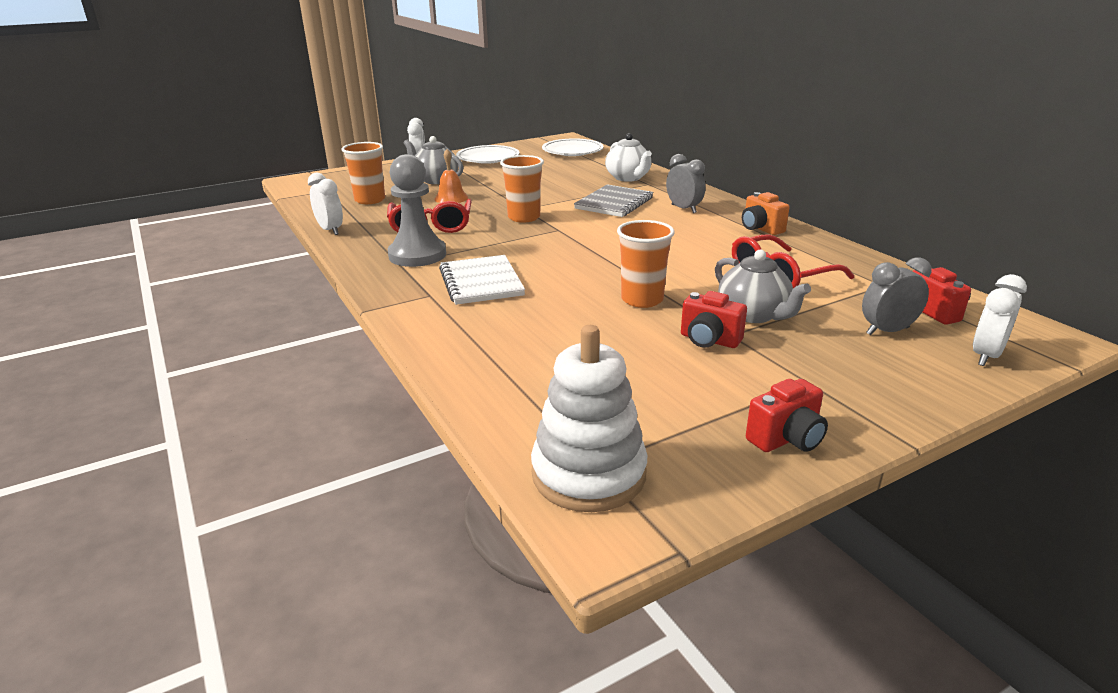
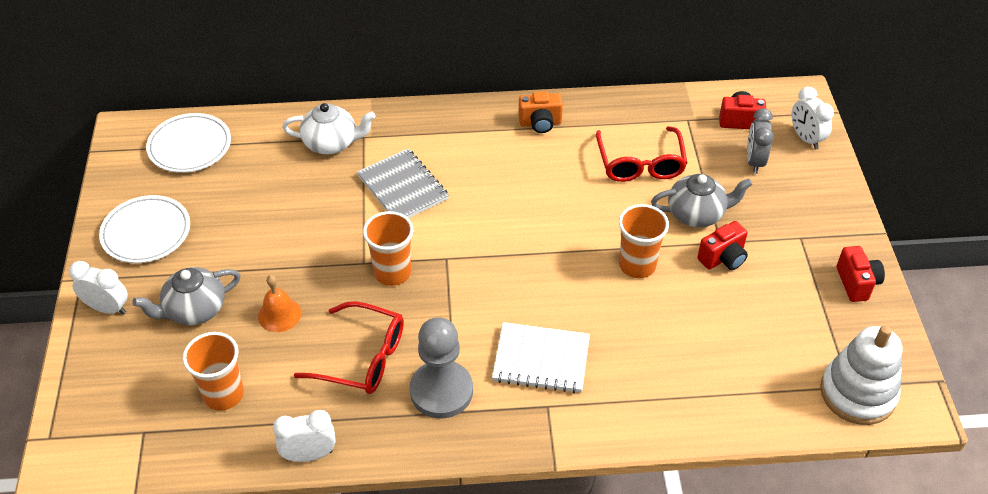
camera: 65 degrees left, 20 degrees up
grey clock [666,154,706,213] -> none

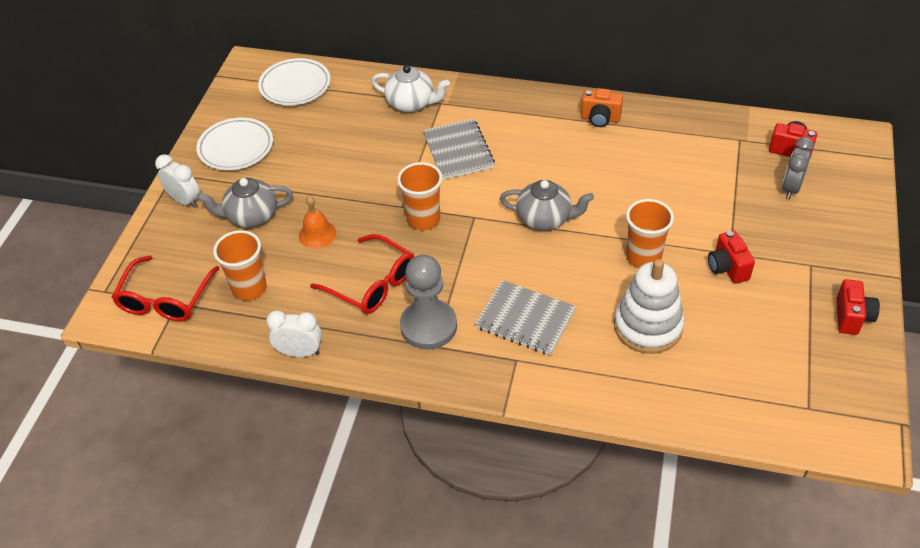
camera: 20 degrees right, 0 degrees up
white notebook [492,322,590,393] -> grey notebook [475,280,576,355]
red glasses [596,126,687,182] -> red glasses moved to [112,255,220,322]
grey teapot [651,174,752,227] -> grey teapot moved to [500,180,594,231]
red camera [697,221,748,270] -> red camera turned 90 degrees clockwise [708,231,755,284]
white clock [792,87,834,149] -> none
white stacking toy [820,326,903,425] -> white stacking toy moved to [614,259,684,354]

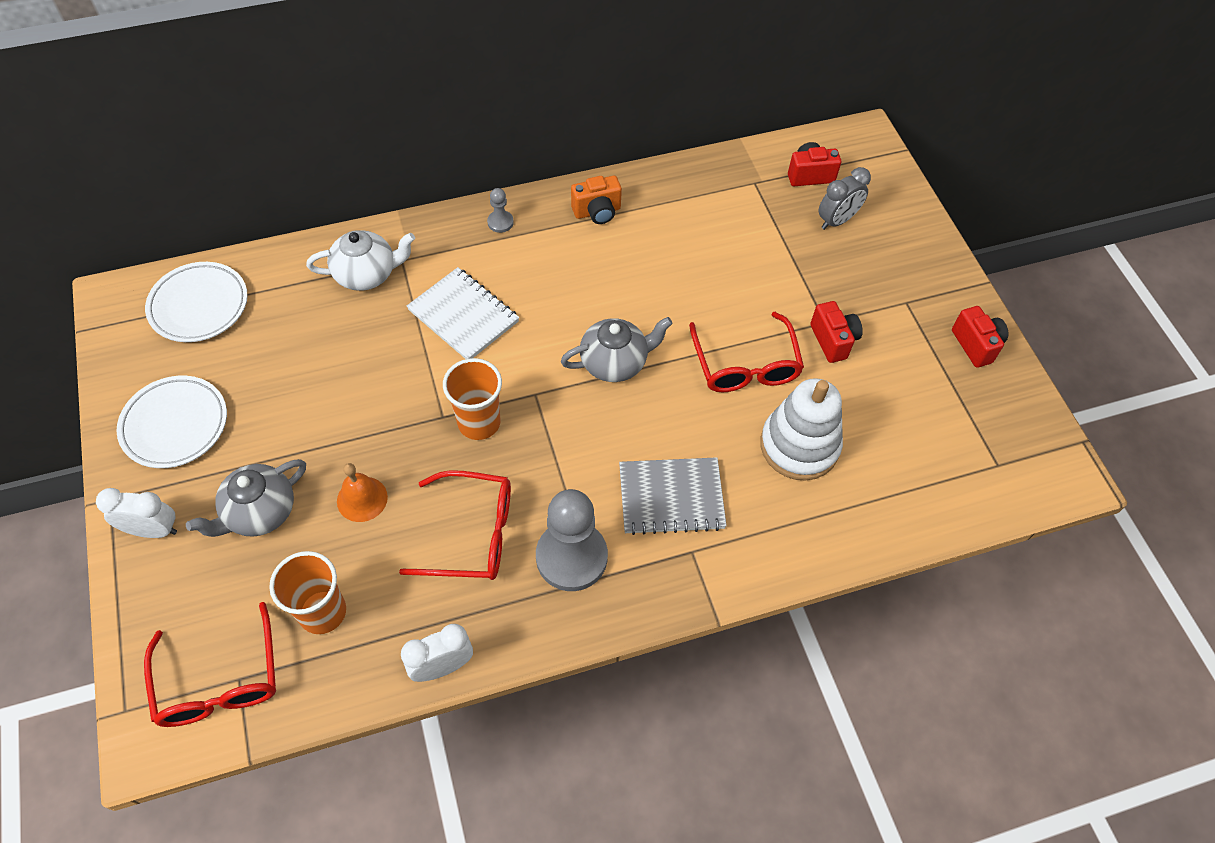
camera: 35 degrees left, 10 degrees up
grey notebook [423,119,495,180] -> white notebook [407,267,519,359]
orange cup [626,199,674,268] -> red glasses [689,312,804,392]
red camera [708,231,755,284] -> red camera turned 150 degrees counterclockwise [810,301,863,363]
grey clock [782,137,814,199] -> grey clock turned 120 degrees counterclockwise [818,167,871,230]
none -> grey pawn [487,188,514,233]

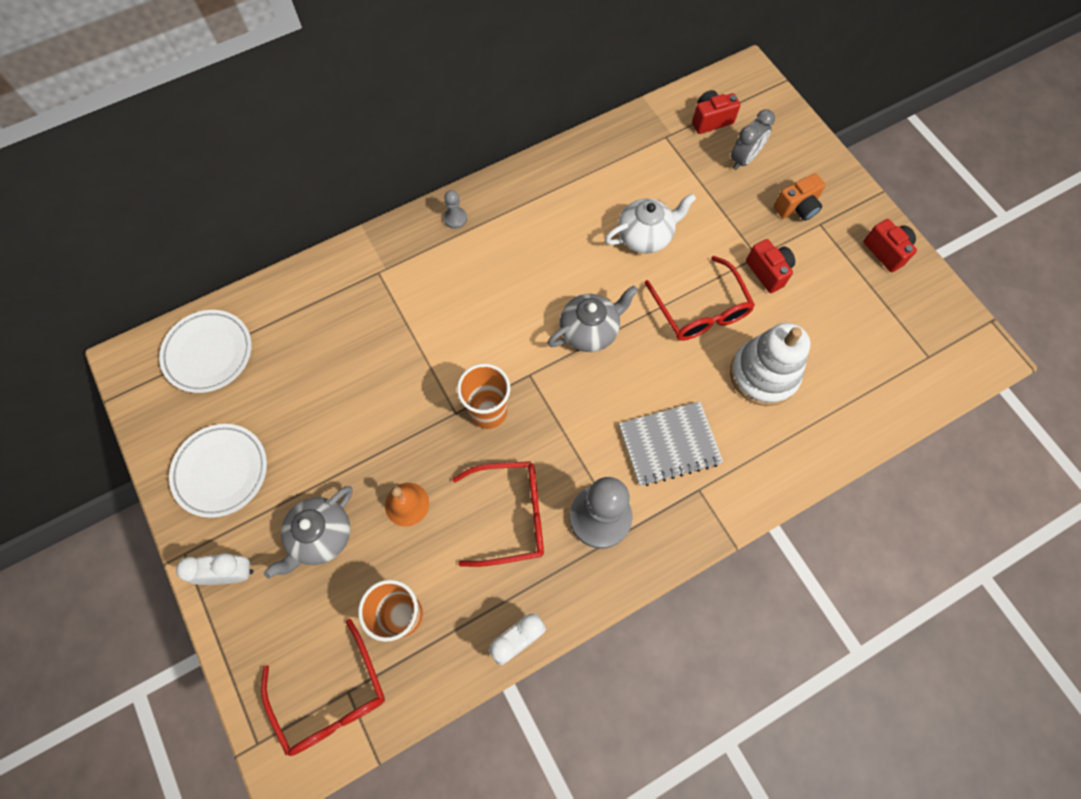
camera: 10 degrees left, 10 degrees up
white teapot [306,230,415,291] -> white teapot moved to [605,193,696,254]
white notebook [407,267,519,359] -> none
orange camera [571,176,622,224] -> orange camera moved to [774,173,826,221]

